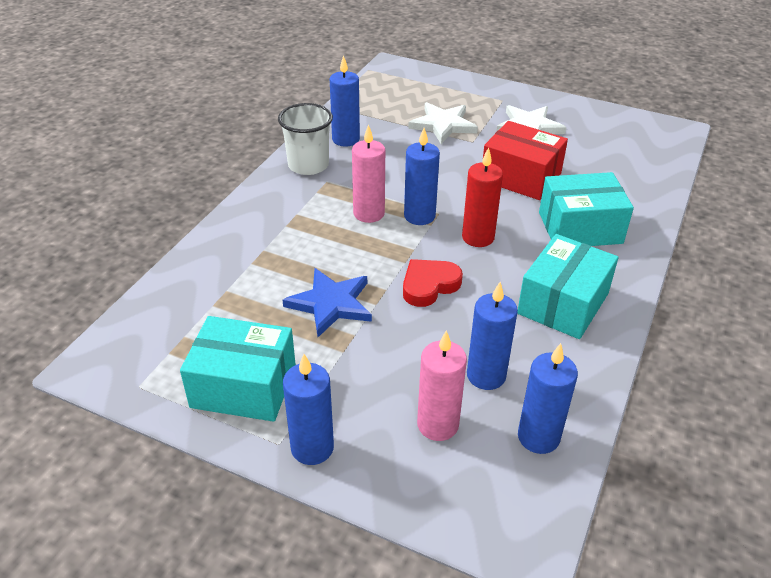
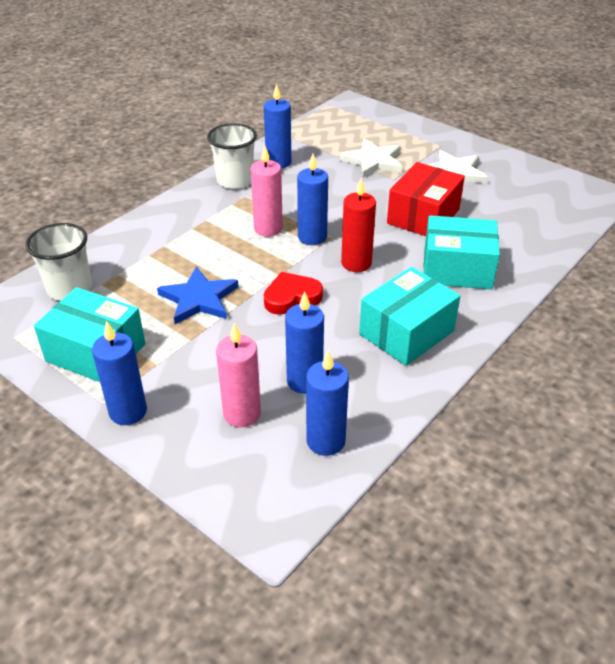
camera: 15 degrees right, 0 degrees up
red box [483,121,568,200] -> red box turned 75 degrees clockwise [387,162,465,236]
none -> white cup [26,223,92,301]

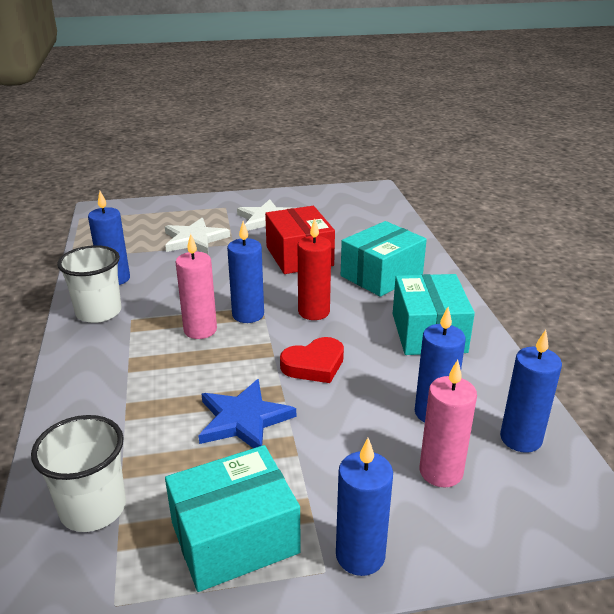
camera: 50 degrees left, 10 degrees down
red heart [264,272,323,315] -> red heart turned 135 degrees counterclockwise [280,337,344,383]

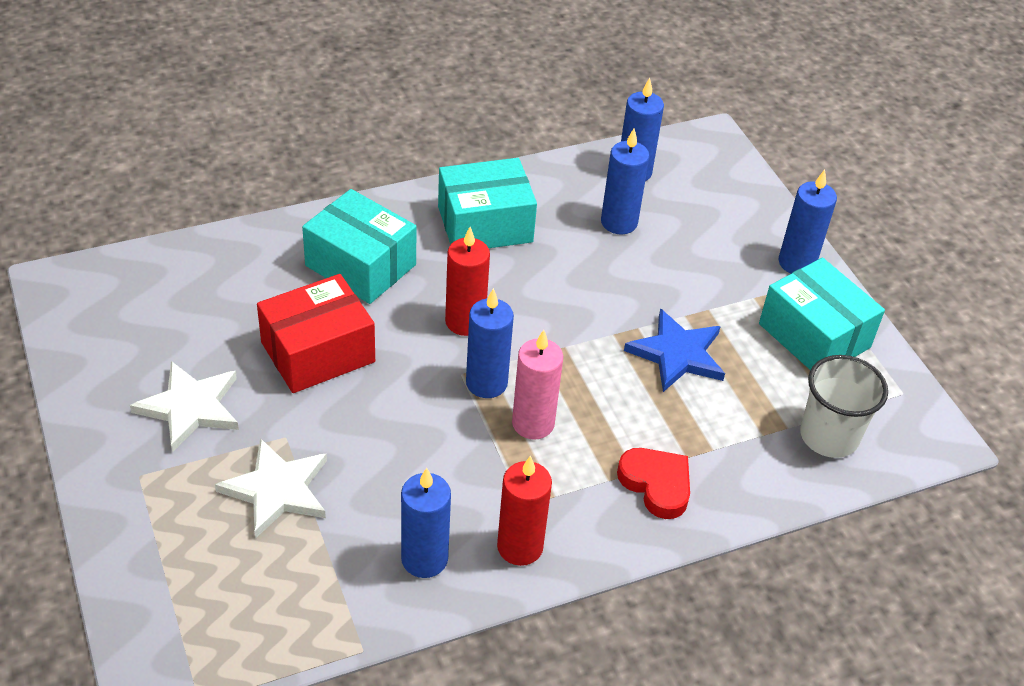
camera: 105 degrees left, 15 degrees up
white cup [57,245,122,323] -> red candle [497,456,552,566]
red heart [280,337,344,383] -> red heart moved to [617,448,690,519]
pink candle [420,360,477,487] -> none

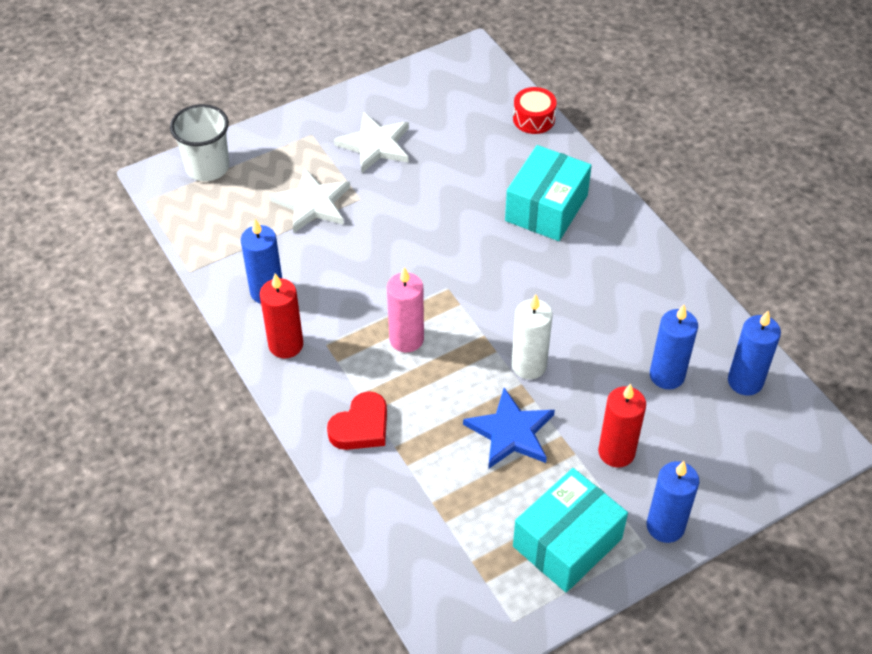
camera: 85 degrees right, 5 degrees up
red box [257,274,375,393] -> none
turquoise box [438,158,537,248] -> none
red candle [445,227,490,336] -> red candle moved to [598,384,646,467]
blue candle [466,288,514,398] -> none
white cup [800,355,888,458] -> white cup moved to [170,104,229,181]
none -> white candle [512,294,552,379]
none -> red drum [513,87,557,134]

